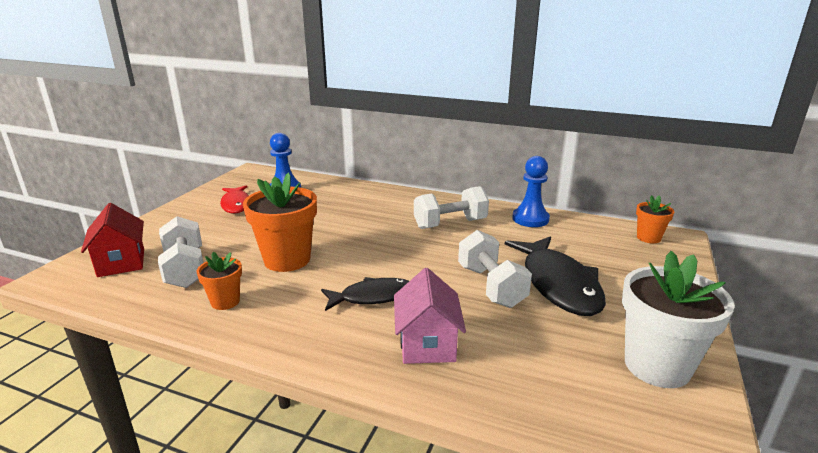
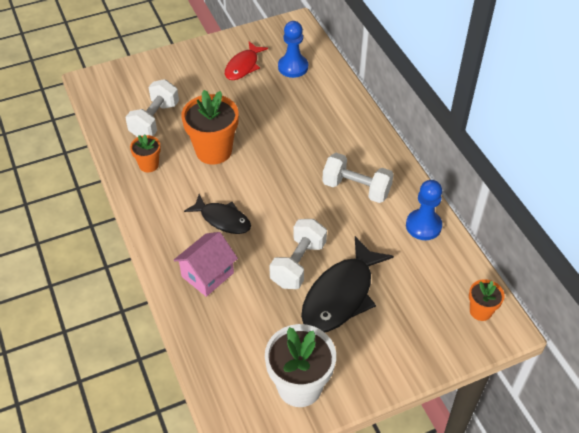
camera: 45 degrees right, 25 degrees up
red house [81,203,144,277] -> none

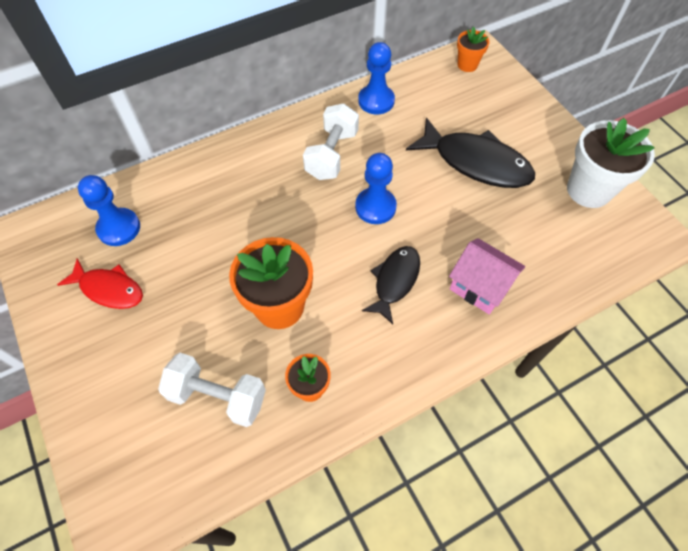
camera: 95 degrees left, 10 degrees up
white dumbbell [269,219,327,289] -> none
none -> blue pawn [355,153,397,224]

